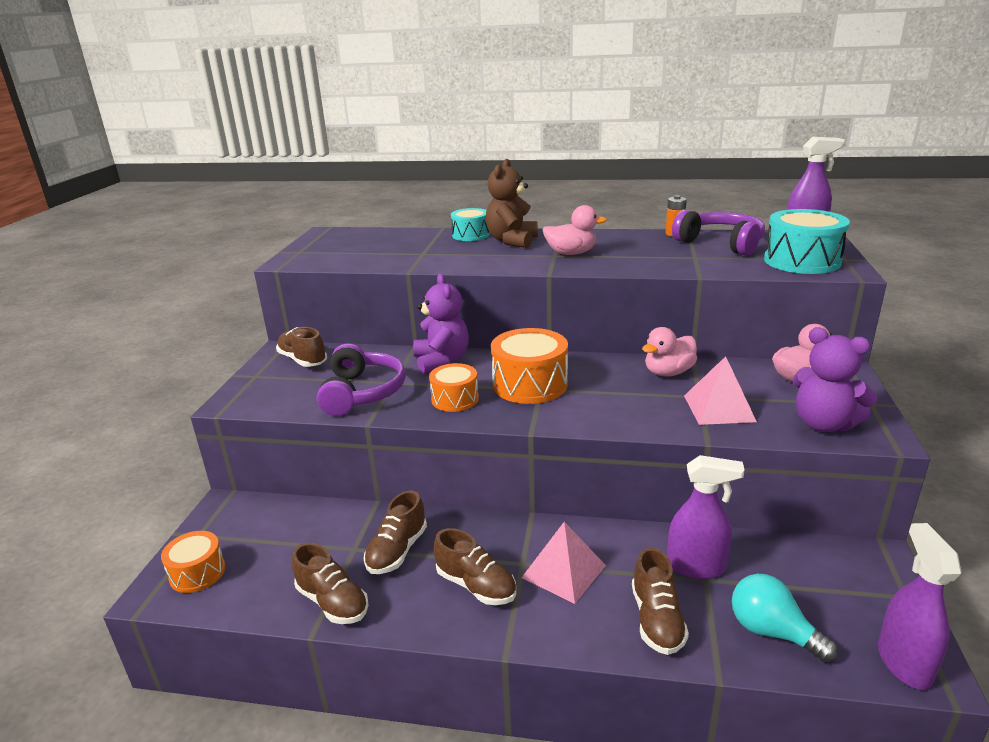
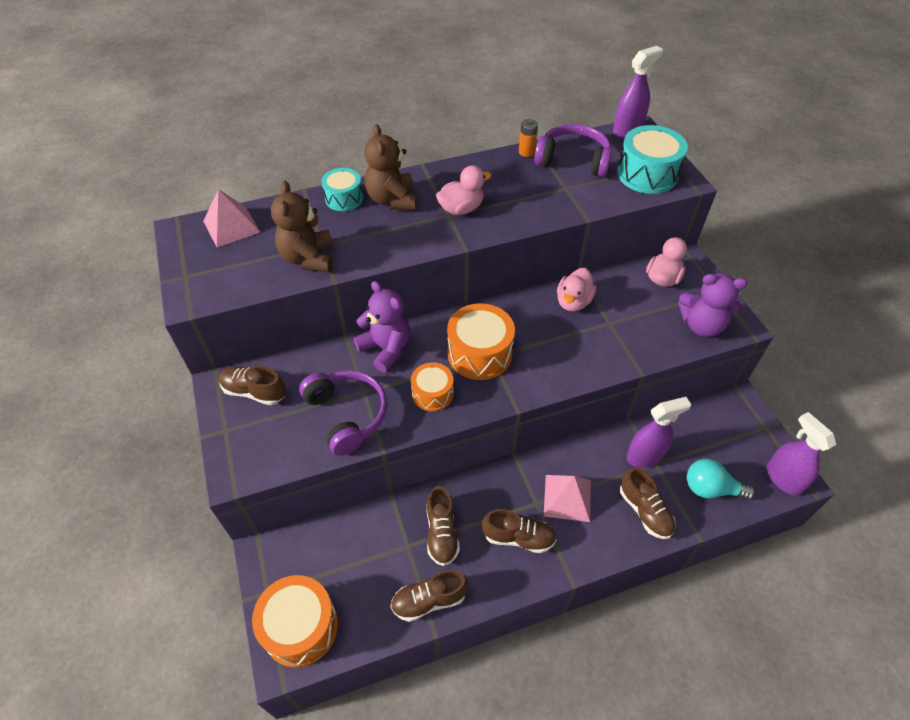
camera: 30 degrees left, 25 degrees up
orange drum [161,531,225,593] -> orange drum [252,575,338,667], size x1.63
brown shoe [292,543,369,624] -> brown shoe turned 150 degrees clockwise [390,570,468,622]
pink pyramid [684,356,757,425] -> pink pyramid moved to [203,189,260,248]
none -> brown teddy bear [271,181,333,272]

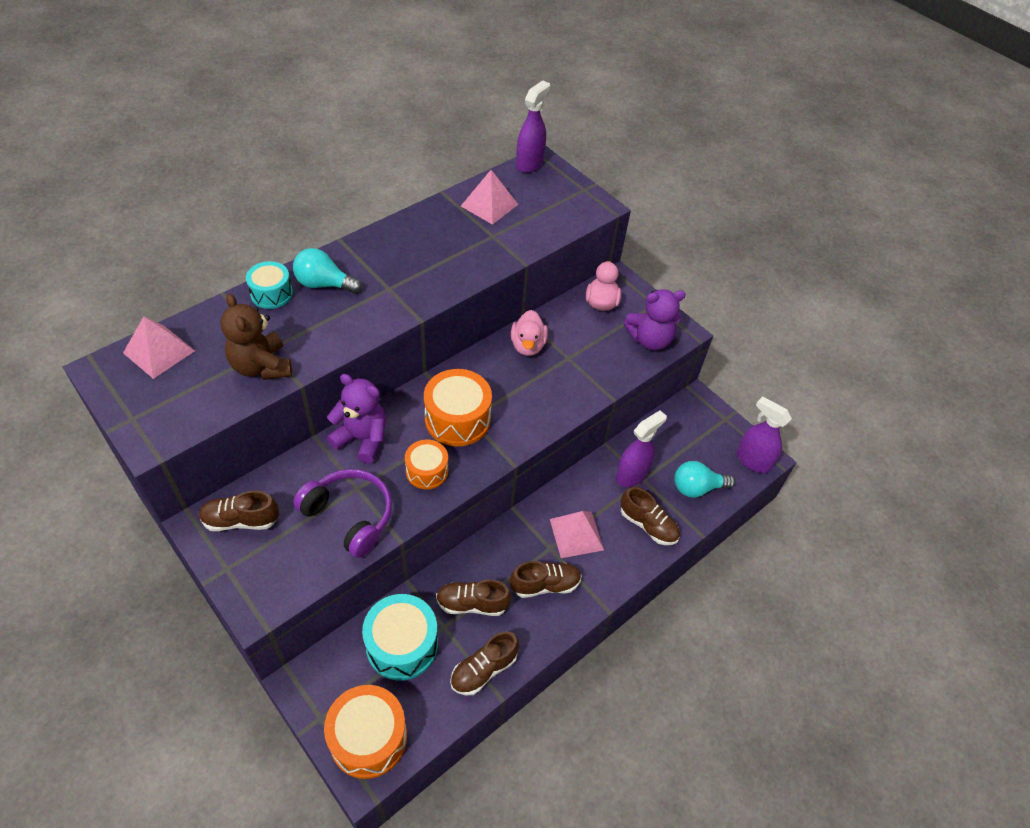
camera: 25 degrees left, 0 degrees up
brown teddy bear [364,124,417,210] -> turquoise light bulb [293,248,362,294]
brown shoe [427,486,460,566] -> brown shoe turned 120 degrees clockwise [436,580,512,616]
pink duck [436,165,492,215] -> none
orange battery [519,119,538,157] -> none
purple headphones [534,124,612,177] -> pink pyramid [461,170,518,225]
turquoise drum [617,125,688,194] -> turquoise drum moved to [362,594,438,681]

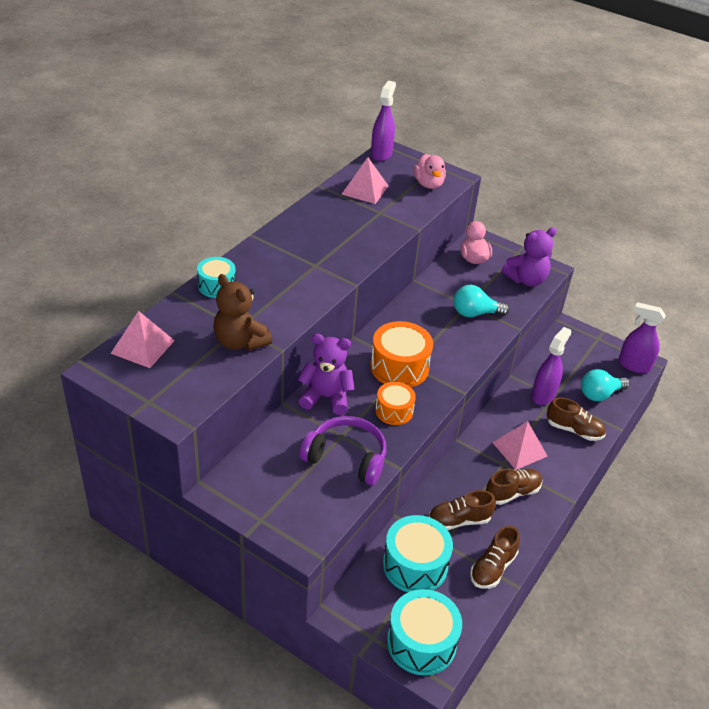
camera: 15 degrees left, 10 degrees down
brown shoe [199,491,279,531] -> none
turquoise light bulb [293,248,362,294] -> turquoise light bulb moved to [454,285,509,317]
orange drum [324,685,407,779] -> turquoise drum [387,589,462,675]
pink duck [511,310,548,356] -> pink duck moved to [413,154,446,189]

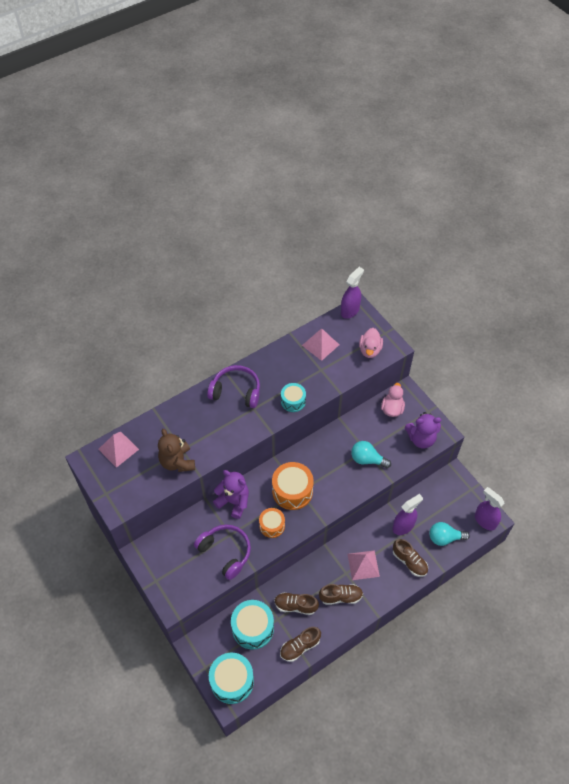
camera: 25 degrees right, 15 degrees up
turquoise drum [197,257,236,298] -> turquoise drum moved to [281,383,306,412]
none -> purple headphones [207,365,260,408]

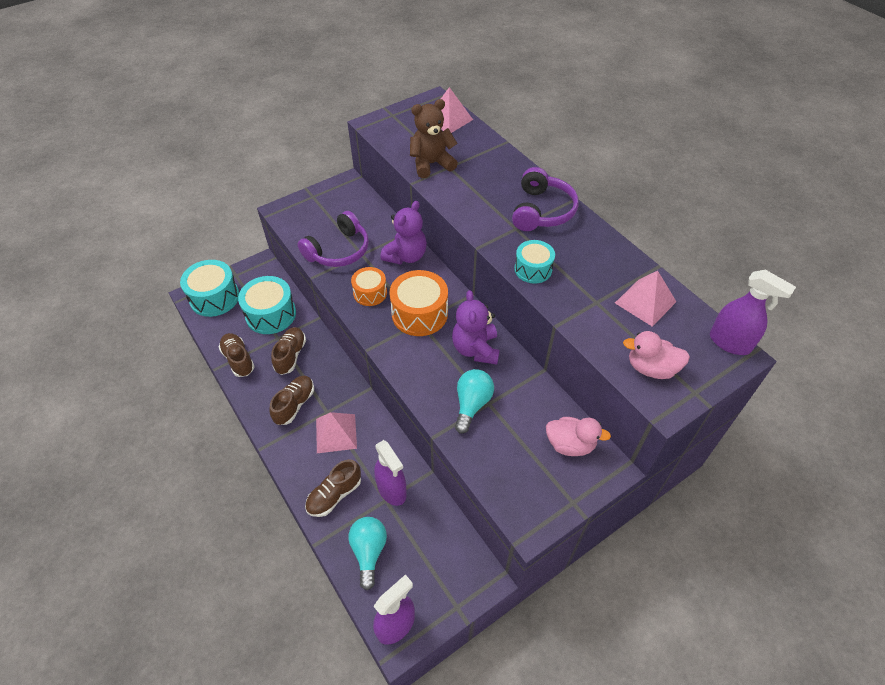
camera: 90 degrees right, 5 degrees down
brown shoe [319,584,363,605] -> brown shoe turned 150 degrees counterclockwise [270,376,314,425]
purple teddy bear [405,412,441,449] -> purple teddy bear moved to [452,290,500,364]

